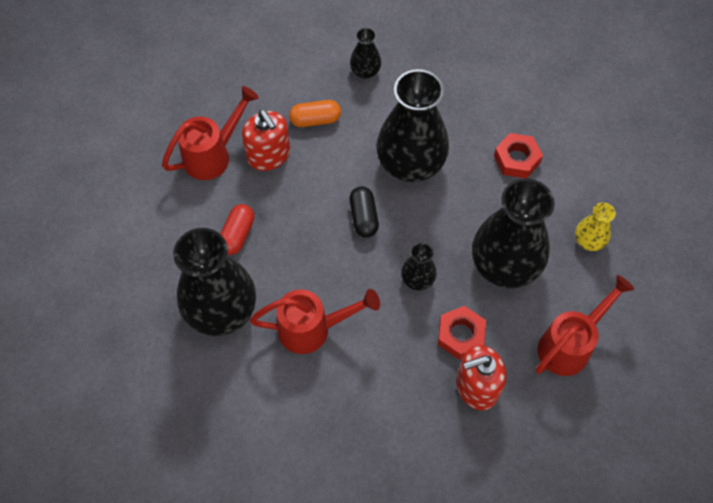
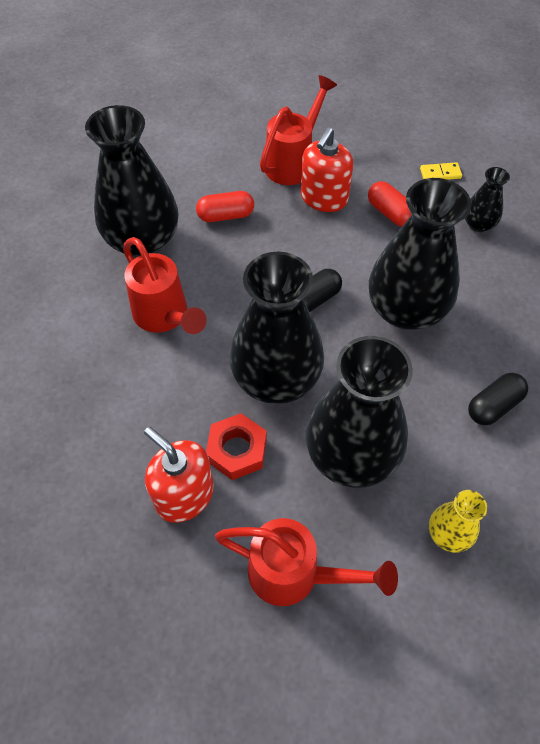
camera: 60 degrees right, 5 degrees down
red watering can [162,86,259,180] -> red watering can turned 75 degrees counterclockwise [260,75,337,185]
orange capsule [289,100,341,127] -> red capsule [368,181,411,227]
black vase [401,243,437,291] -> black vase [229,252,324,404], size x2.14
red nut [494,133,543,179] -> black capsule [468,373,528,425]
none -> yellow domino [420,162,462,180]

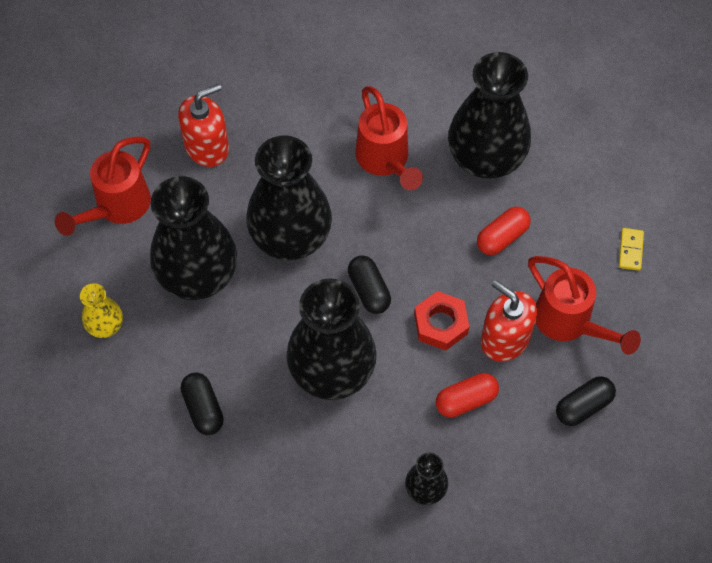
camera: 105 degrees right, 5 degrees up
red watering can [123,237,206,334] -> red watering can turned 90 degrees counterclockwise [356,86,423,190]
red capsule [196,191,254,222] -> red capsule turned 45 degrees clockwise [477,206,531,255]
red nut [206,413,267,480] -> red nut moved to [414,291,469,351]
yellow domino [420,162,462,180] -> yellow domino moved to [619,228,644,271]
none -> black capsule [556,376,616,426]

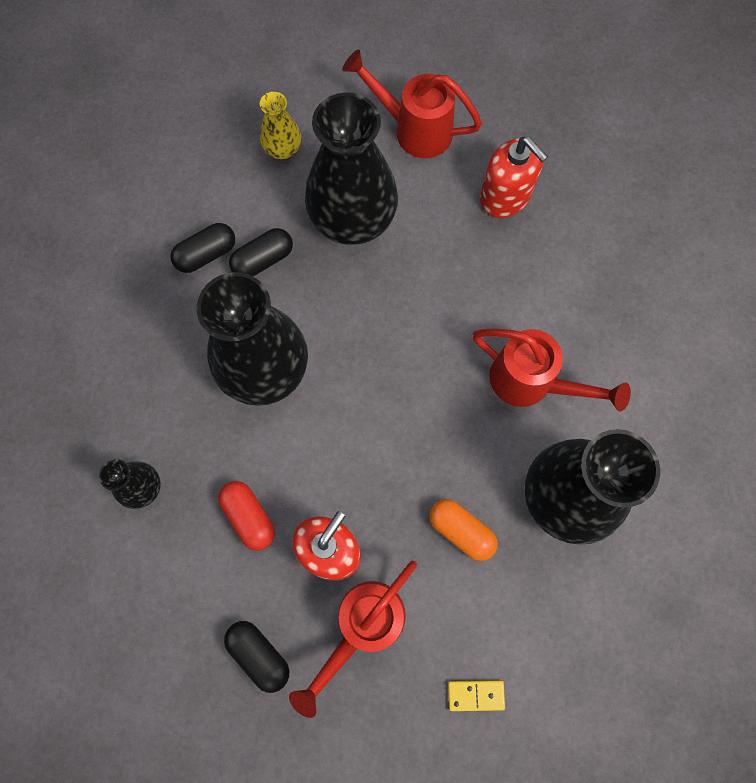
camera: 80 degrees right, 10 degrees up
black vase [246,135,332,260] -> none
black capsule [348,255,391,314] -> black capsule moved to [229,228,293,277]
red watering can [356,86,423,190] -> red watering can turned 120 degrees counterclockwise [473,329,631,411]
red nut [414,291,469,351] -> none
red capsule [477,206,531,255] -> orange capsule [429,499,498,561]

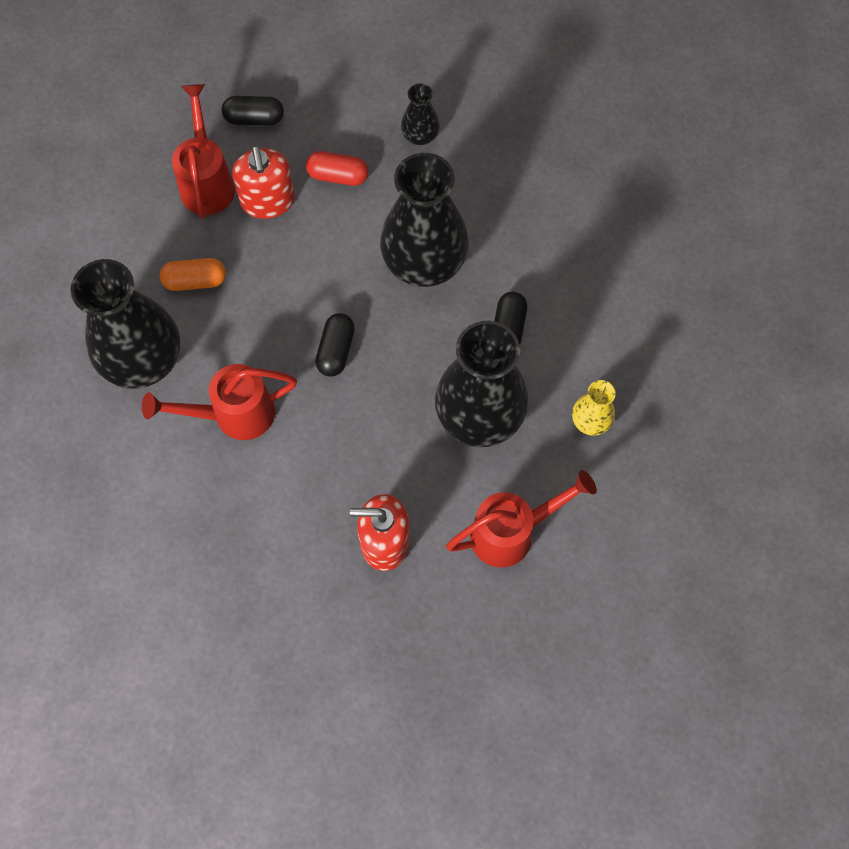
camera: 135 degrees right, 5 degrees down
black capsule [170,223,235,273] -> black capsule moved to [315,313,355,377]
yellow domino [448,680,505,711] -> none

